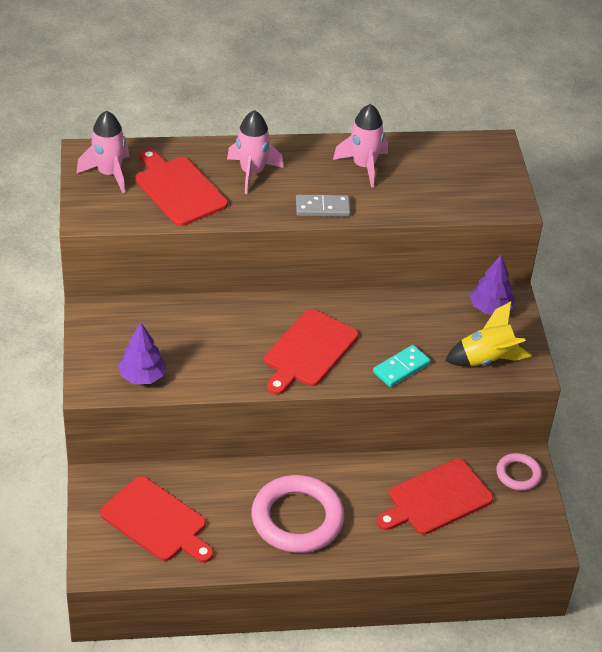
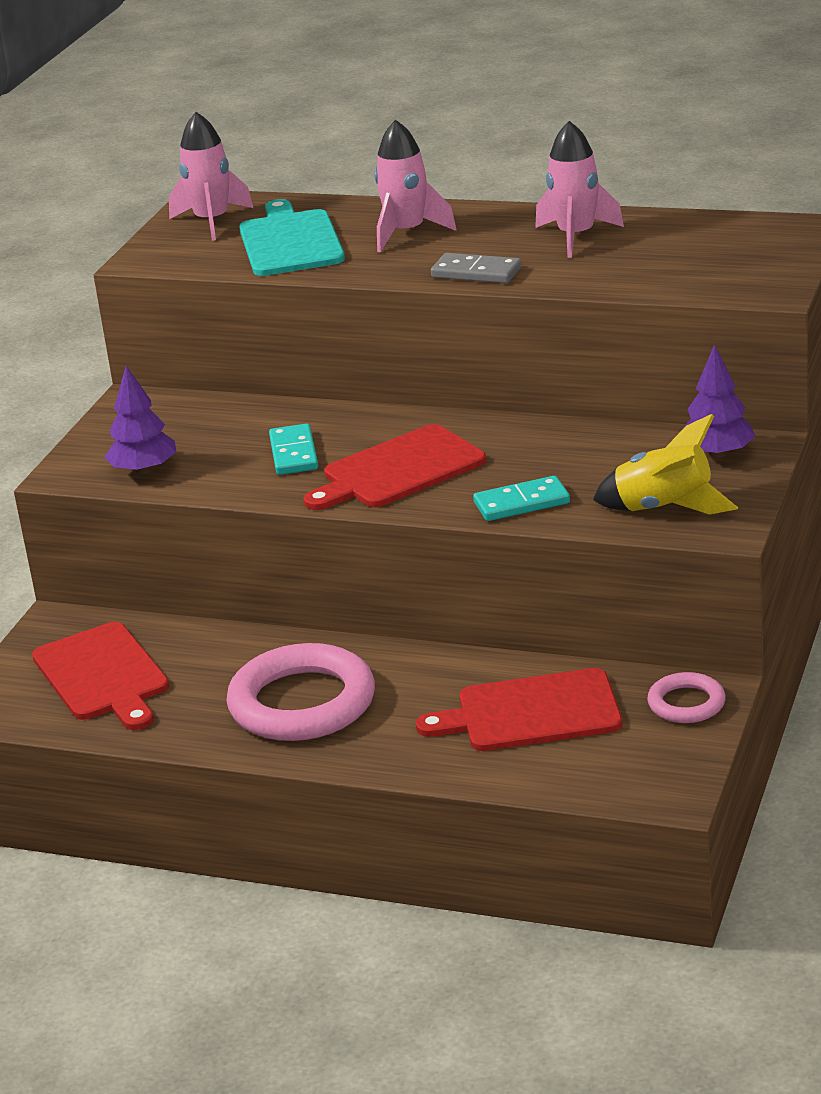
camera: 30 degrees right, 15 degrees down
red cutting board [135,149,228,226] -> turquoise cutting board [239,199,345,276]
none -> turquoise domino [269,423,318,475]

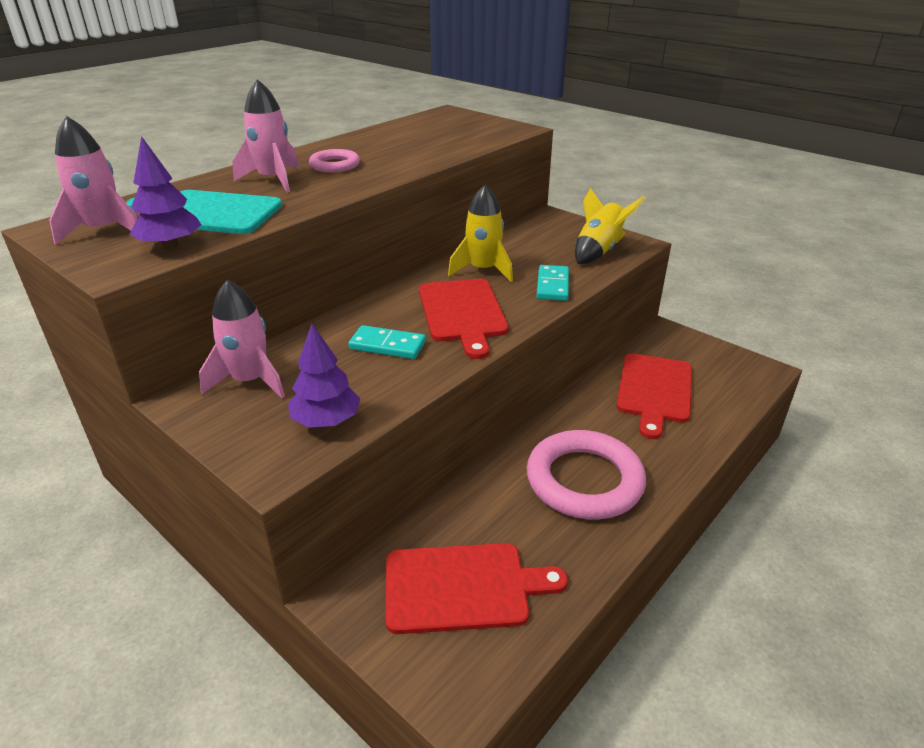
camera: 70 degrees left, 5 degrees up
grey domino [431,253,521,283] -> none
pink rocket [535,121,624,258] -> pink rocket moved to [199,279,285,398]
pink ring [647,672,726,723] -> pink ring moved to [309,149,360,172]
purple tree [683,344,755,458] -> purple tree moved to [129,136,202,249]
none -> yellow rocket [448,185,513,282]

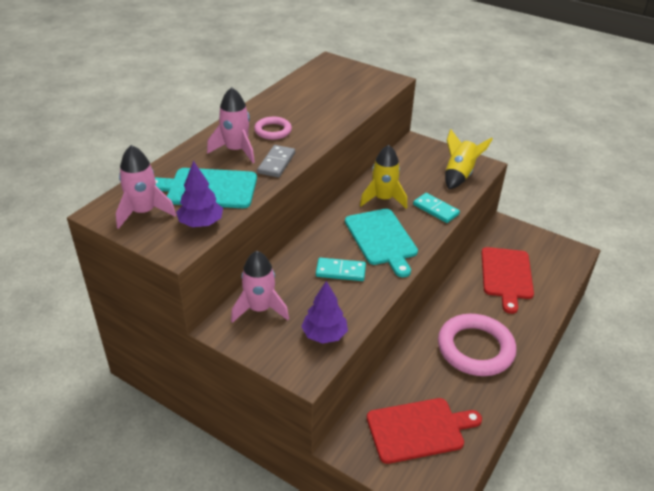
camera: 10 degrees left, 5 degrees up
red cutting board [419,279,509,359] -> turquoise cutting board [345,209,418,277]
turquoise domino [536,265,569,301] -> turquoise domino turned 45 degrees counterclockwise [413,193,460,223]
none -> grey domino [257,145,295,178]

